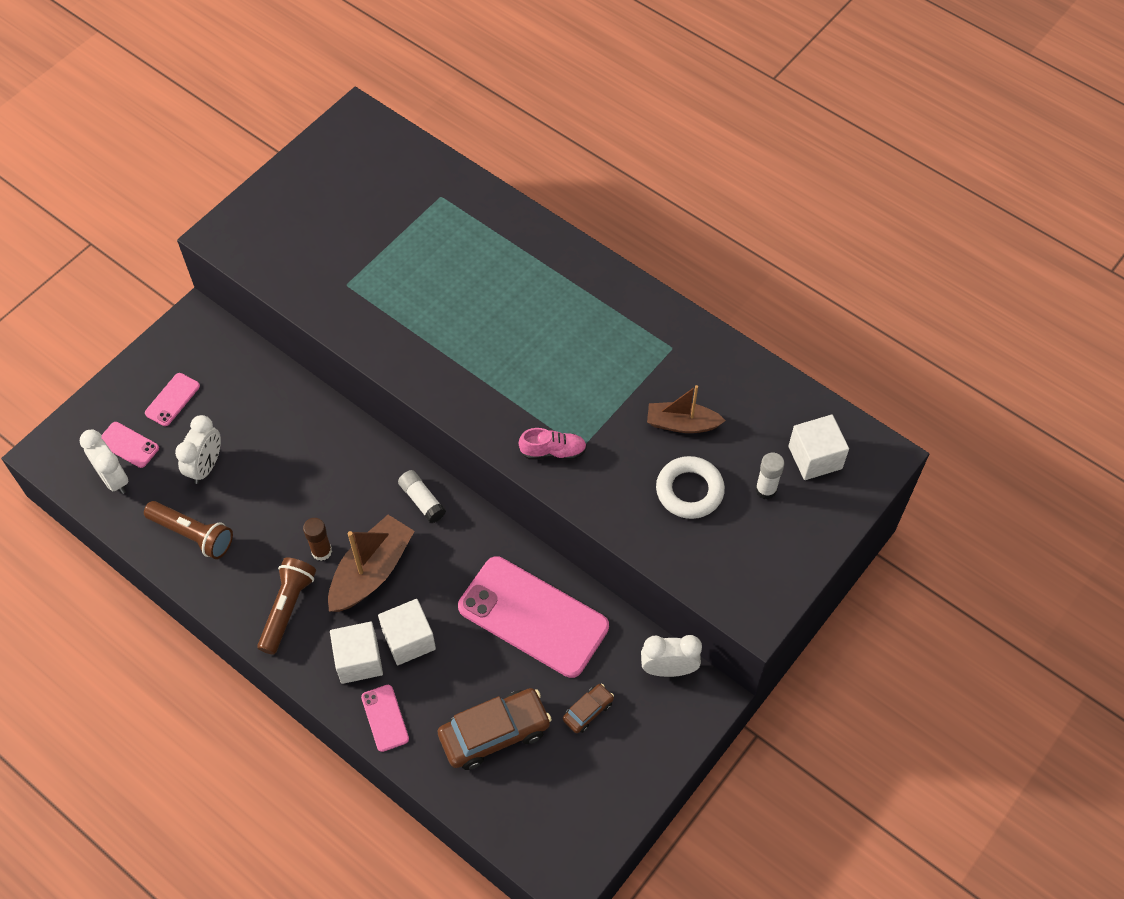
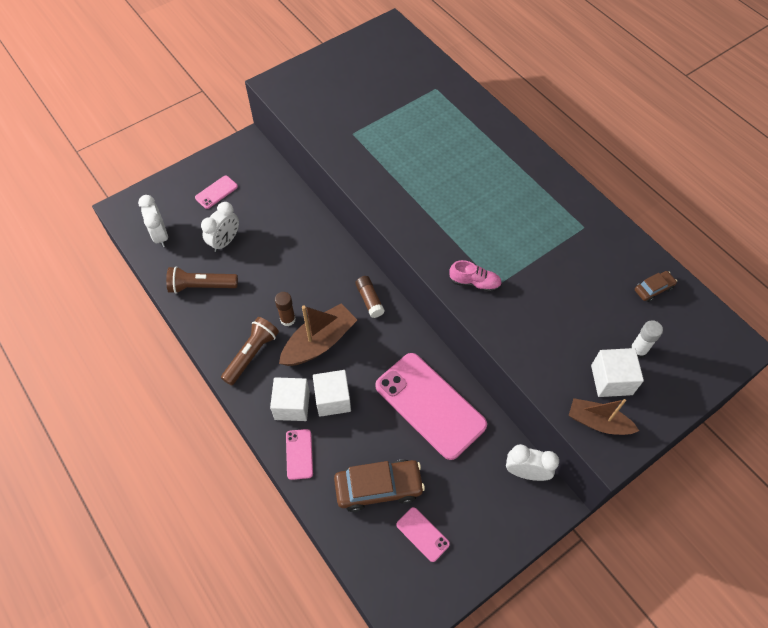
camera: 15 degrees right, 0 degrees up
pink phone [101,422,159,468] -> pink phone moved to [396,507,450,562]
brown flashlight [144,501,233,559] -> brown flashlight turned 135 degrees clockwise [166,266,238,294]
white glue stick [398,470,446,523] -> brown glue stick [355,276,385,318]
brown car [563,684,614,733] -> brown car moved to [635,271,677,302]
brown boat [647,385,726,433] -> brown boat moved to [569,398,639,435]
white ring [656,456,725,519] -> none
white cube [788,415,849,480] -> white cube moved to [591,348,644,397]

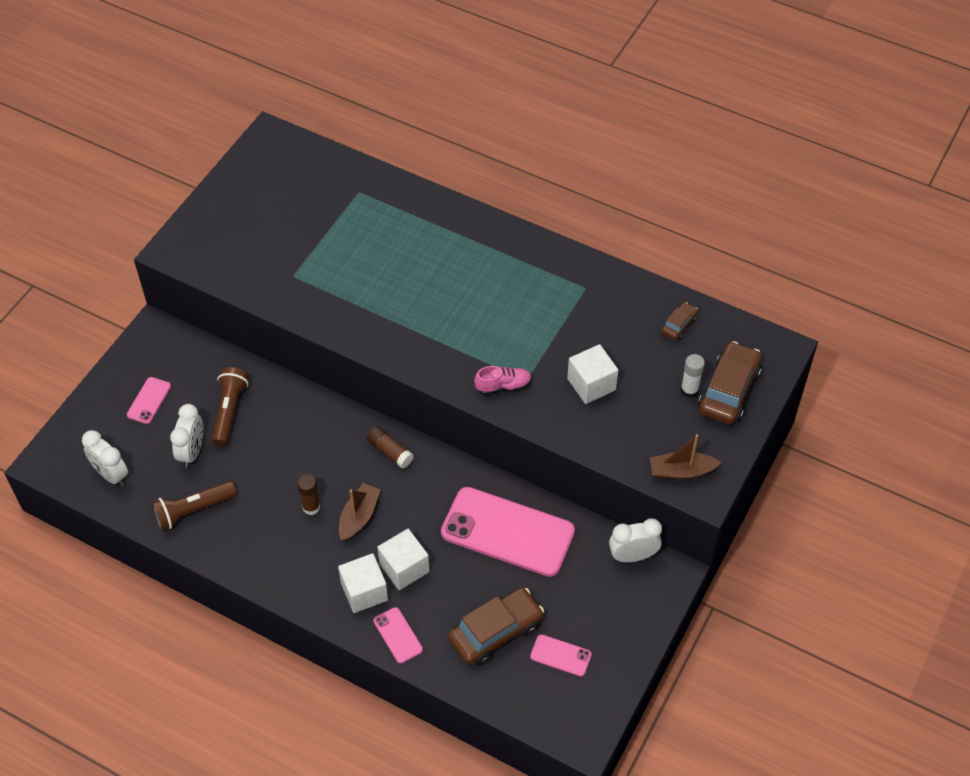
camera: 25 degrees left, 5 degrees down
brown flashlight [221,317,279,386] -> brown flashlight moved to [211,367,249,446]
brown boat [279,303,357,366] -> brown boat [339,483,380,542], size x0.66
white cube [591,348,644,397] -> white cube moved to [567,344,618,404]
none -> brown car [698,341,762,424]

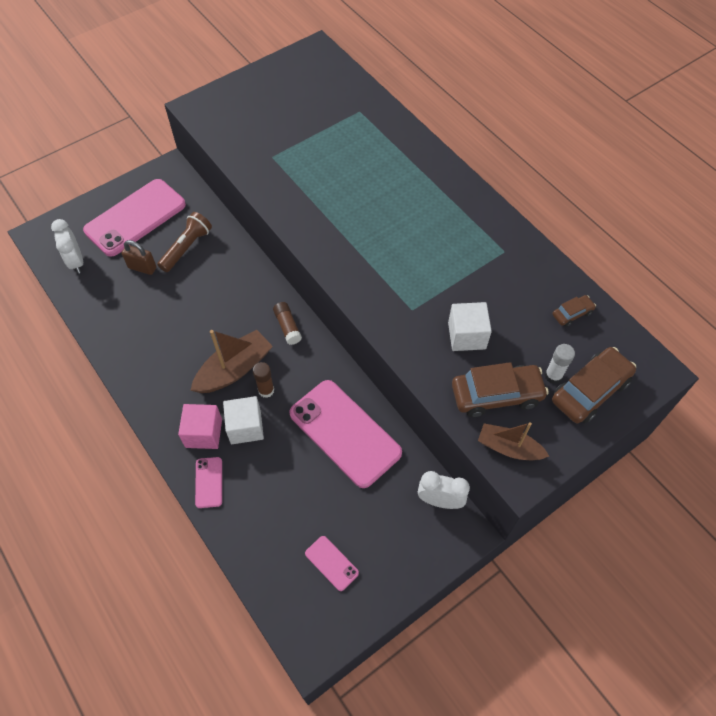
camera: 25 degrees right, 5 degrees up
pink phone [127,377,171,424] -> pink phone [83,179,186,257], size x2.30
brown flashlight [151,481,237,531] -> none
white clock [170,404,203,468] -> brown padlock [122,240,156,275]
brown glue stick [297,474,320,515] -> brown glue stick moved to [253,362,274,398]
white cube [338,553,388,613] -> pink cube [178,404,222,449]
brown boat [339,483,380,542] -> brown boat [190,330,273,393], size x1.52
brown car [448,588,544,666] -> brown car moved to [452,362,549,417]
pink shoe [474,366,532,395] -> none

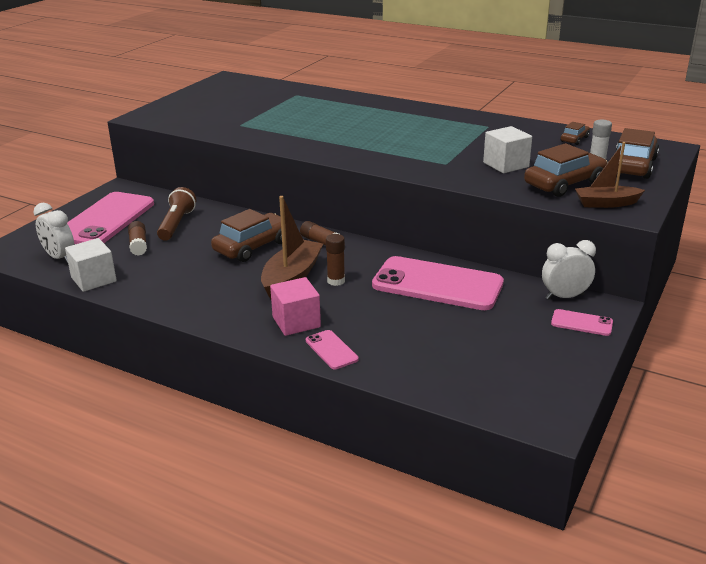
camera: 25 degrees left, 30 degrees down
brown padlock [122,240,156,275] -> brown glue stick [128,221,147,256]
white cube [223,396,264,444] -> white cube moved to [65,238,117,292]
pink phone [305,536,359,591] -> pink phone moved to [551,309,613,336]
none -> brown car [211,209,282,262]

